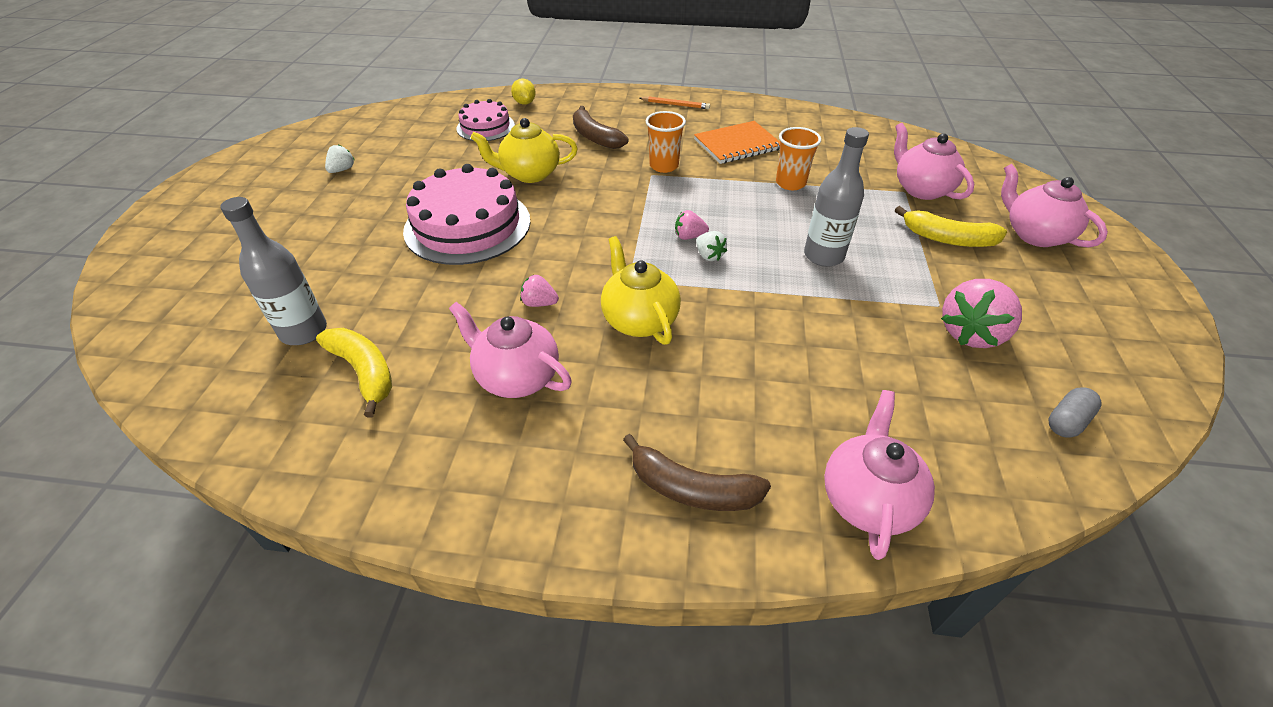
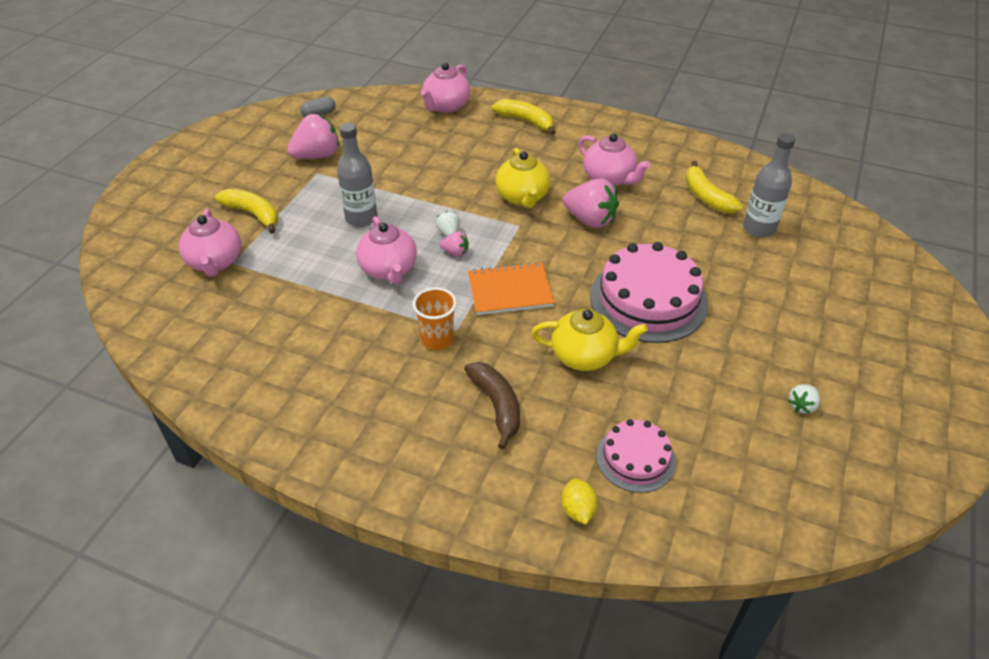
camera: 165 degrees left, 0 degrees up
pink strawberry [520,275,559,307] -> pink strawberry [563,178,619,228], size x2.00
brown banana [623,434,771,511] -> yellow banana [492,99,555,135]
orange pencil [640,96,710,109] -> none
orange notebook [694,121,780,164] -> orange notebook moved to [468,262,555,315]
orange cup [776,127,821,190] -> none
pink teapot [1001,164,1108,248] -> pink teapot moved to [356,216,417,284]

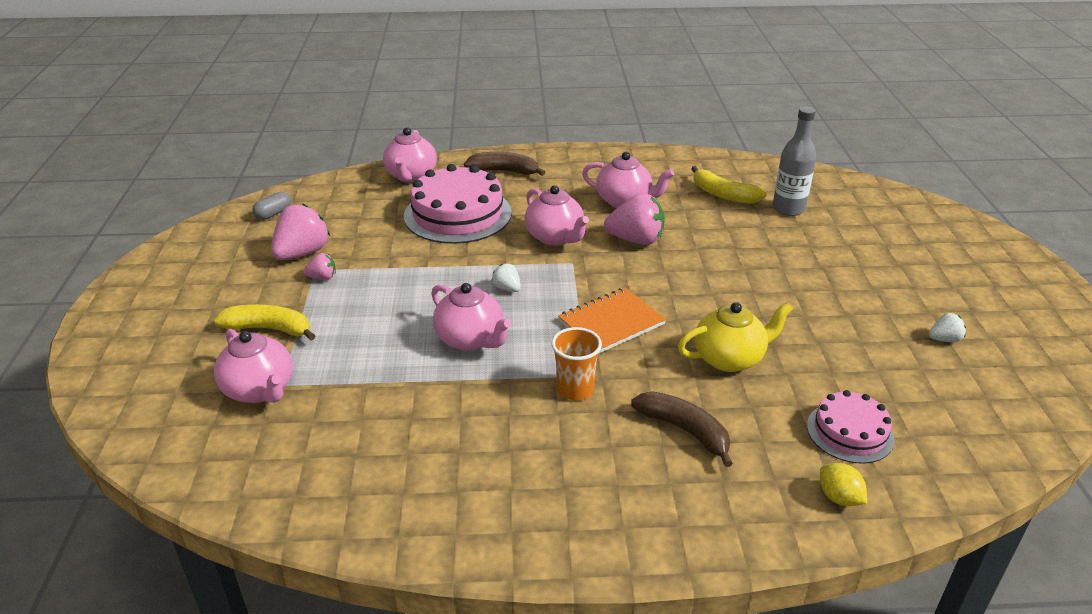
camera: 25 degrees left, 10 degrees down
grey bottle [337,123,377,227] -> none
pink strawberry [440,231,469,257] -> pink strawberry moved to [303,253,336,280]
yellow banana [492,99,555,135] -> brown banana [464,152,545,176]
yellow teapot [496,148,550,208] -> pink teapot [525,185,589,246]
pink cake [590,242,708,343] -> pink cake moved to [404,164,512,244]
white strawberry [788,384,820,414] -> white strawberry turned 120 degrees counterclockwise [929,313,966,342]

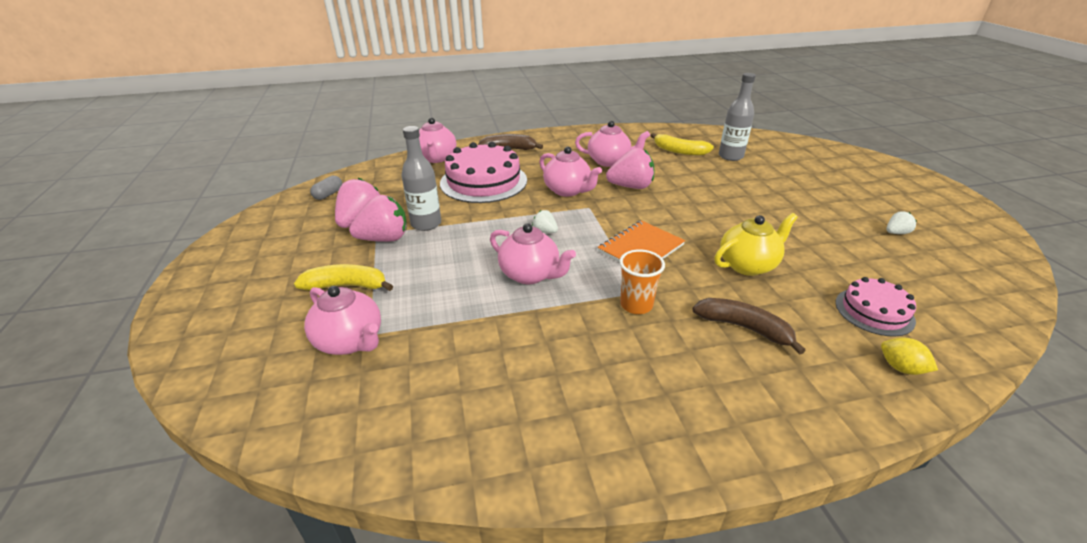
camera: 10 degrees left, 0 degrees up
pink strawberry [303,253,336,280] -> pink strawberry [349,195,407,242], size x2.00
none -> grey bottle [402,126,441,231]

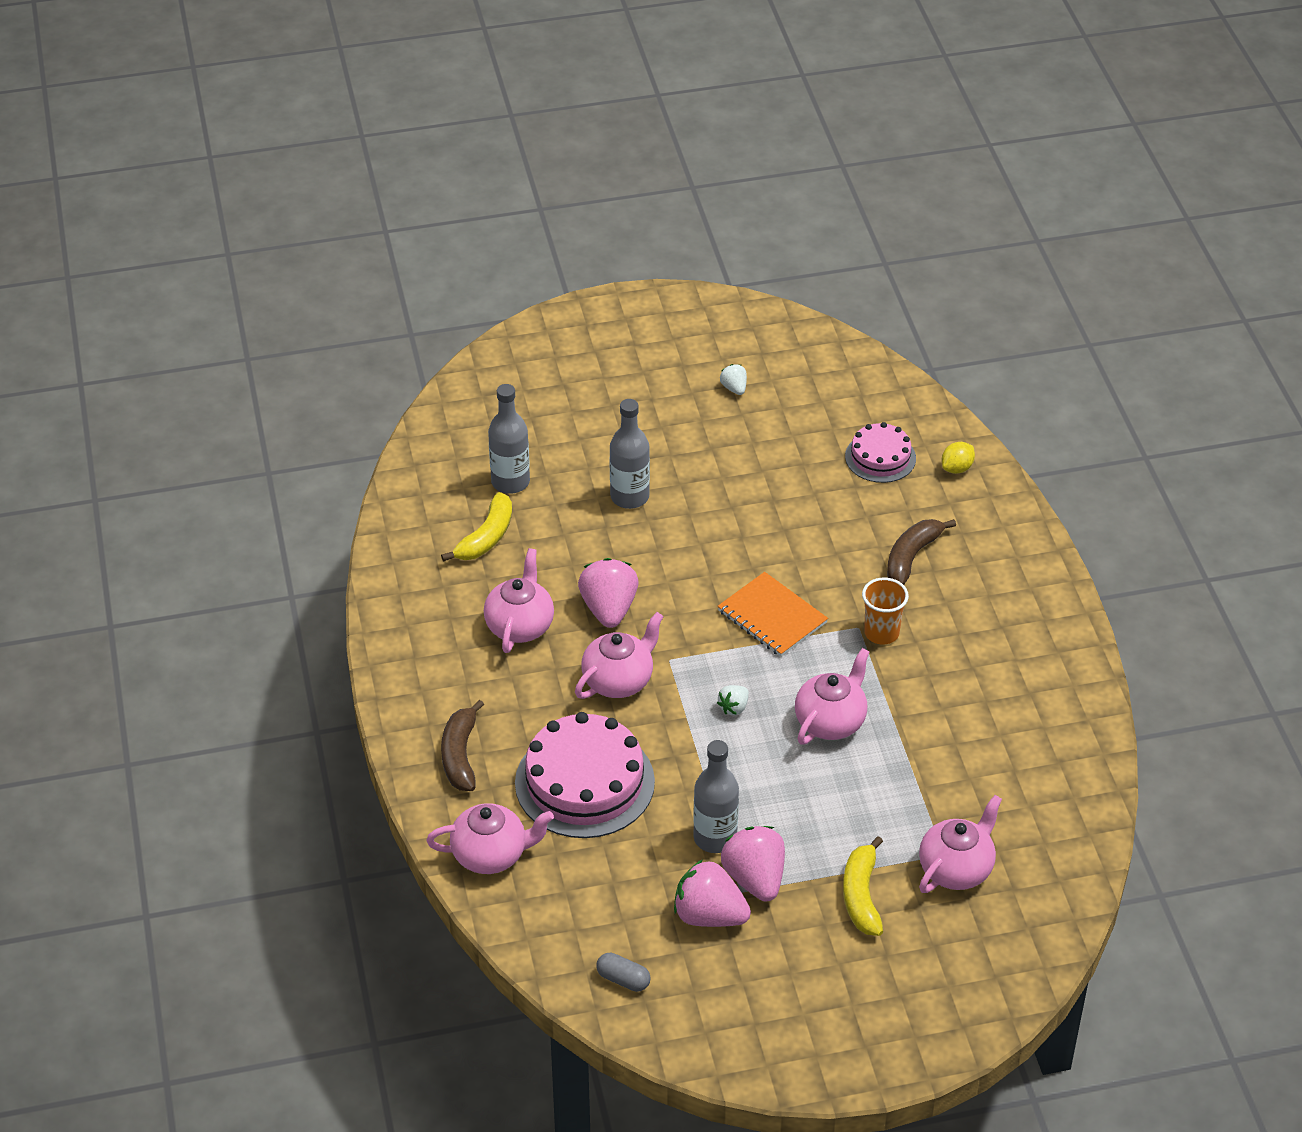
camera: 90 degrees left, 10 degrees up
yellow teapot [714,213,798,276] -> none
none -> grey bottle [609,399,650,509]

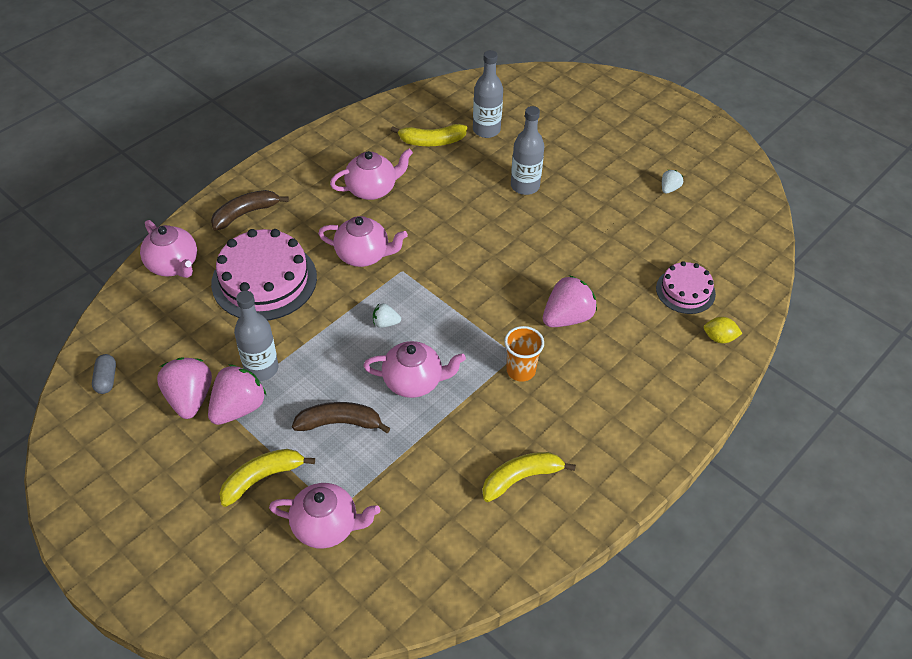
camera: 55 degrees right, 5 degrees up
pink strawberry [578,558,639,628] -> pink strawberry moved to [543,275,597,327]
orange notebook [718,572,828,657] -> none
brown banana [887,519,956,585] -> brown banana moved to [292,402,390,433]
none -> yellow banana [482,452,576,502]

